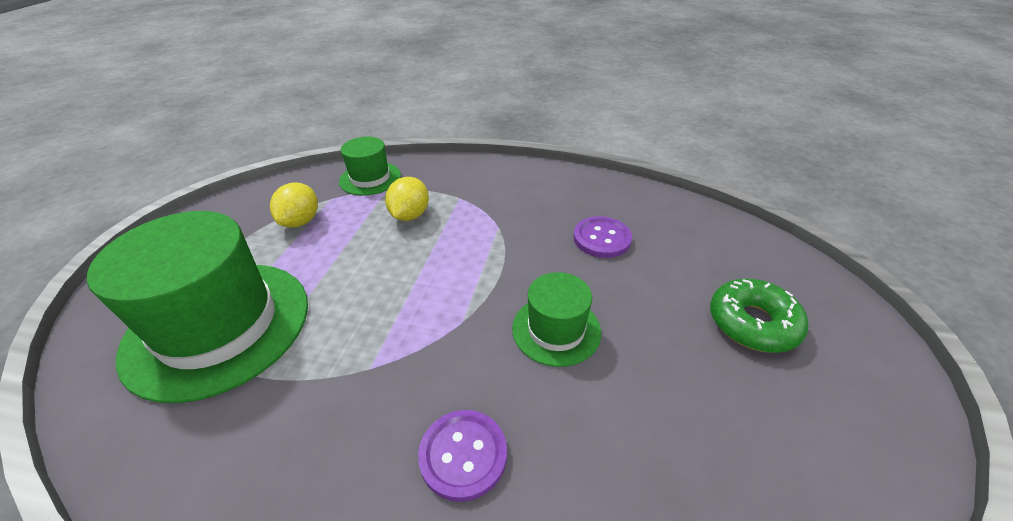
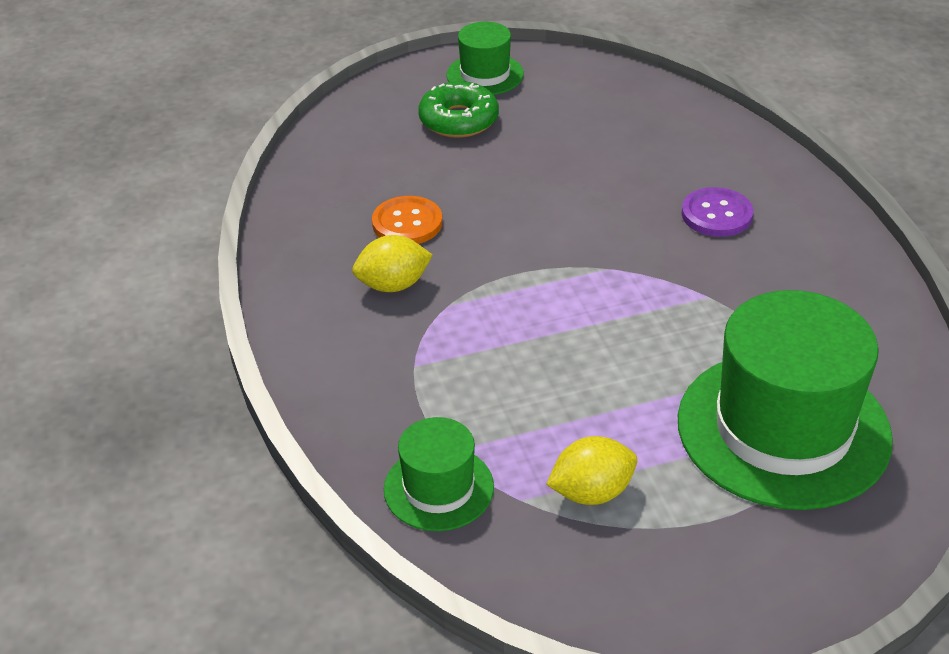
camera: 120 degrees left, 0 degrees up
yellow lemon [385,177,429,221] -> yellow lemon moved to [352,235,433,292]
green hat [512,272,601,367] -> green hat moved to [447,22,524,95]
purple button [574,216,632,258] -> orange button [372,196,442,244]

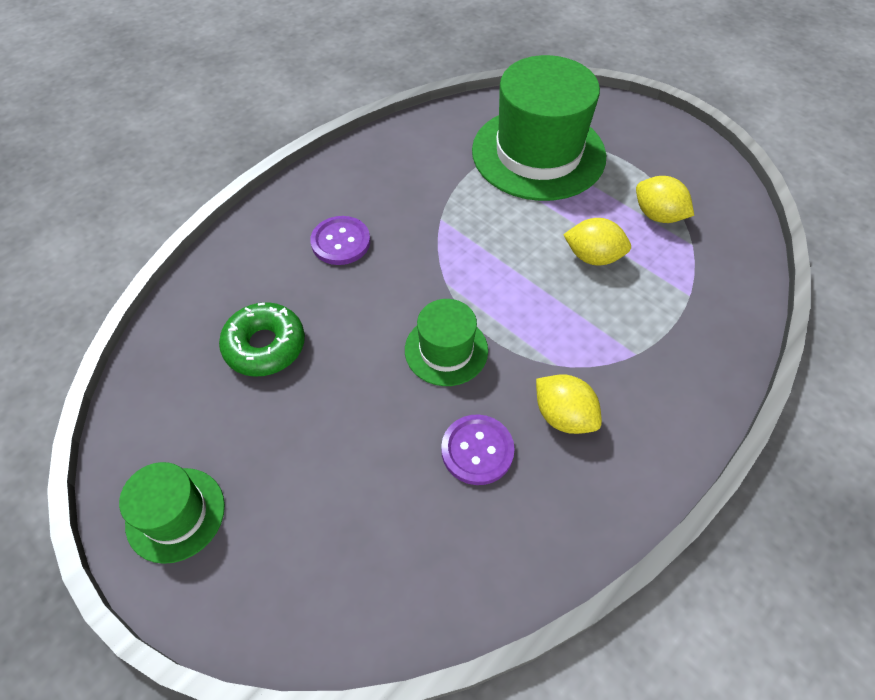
camera: 120 degrees left, 15 degrees up
orange button [372,196,442,244] -> purple button [441,414,515,485]
green hat [384,417,494,531] -> green hat moved to [405,299,488,386]
green donut [418,81,499,138] -> green donut moved to [219,302,305,377]
none -> yellow lemon [563,218,631,265]

